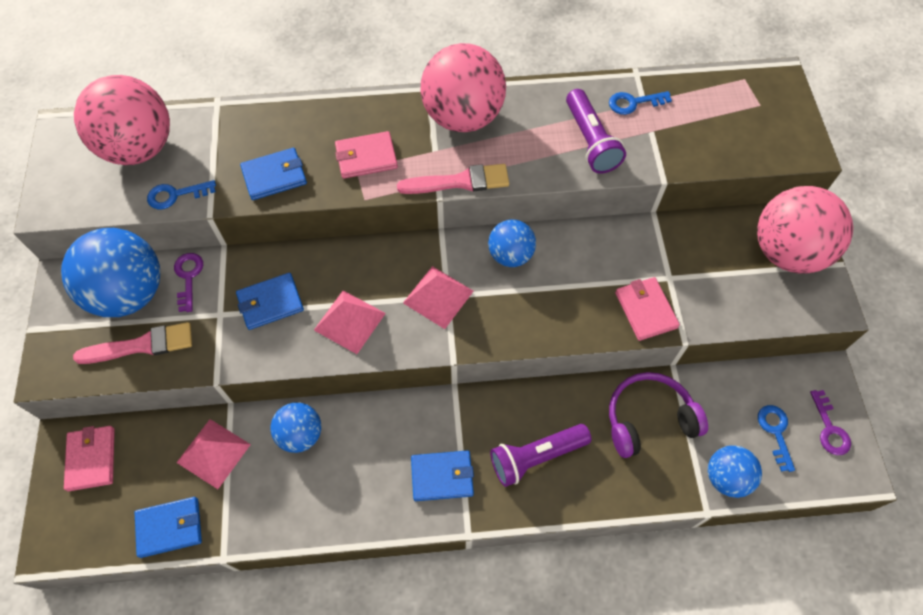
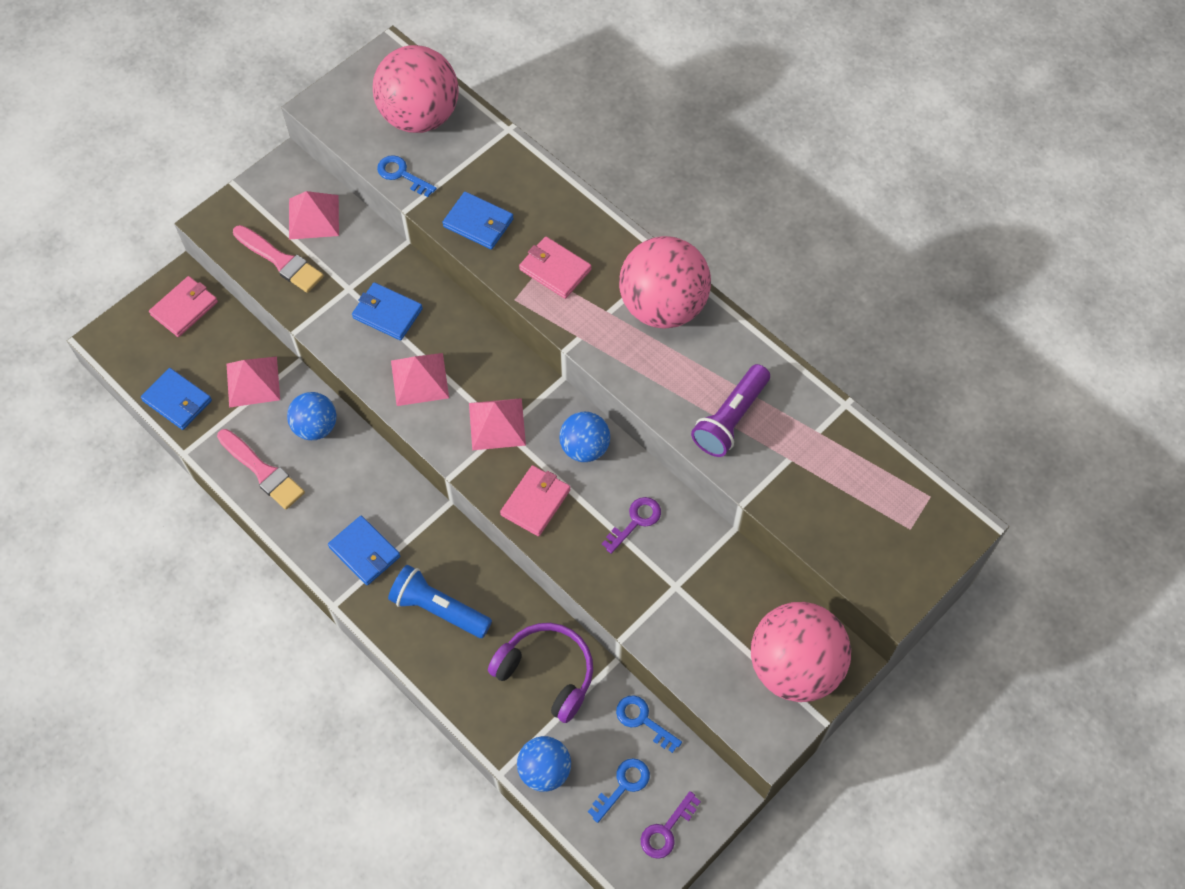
camera: 50 degrees right, 0 degrees up
blue ball [61,228,160,317] -> pink pyramid [289,191,339,240]
purple key [174,253,203,312] -> purple key moved to [602,497,661,554]
pink brush [397,164,509,194] -> pink brush moved to [217,429,305,509]
purple flashlight [490,424,592,487] -> blue flashlight [388,565,492,638]
blue key [609,91,672,115] -> blue key moved to [616,695,682,753]
pink wallet [615,277,680,341] -> pink wallet moved to [500,465,571,536]

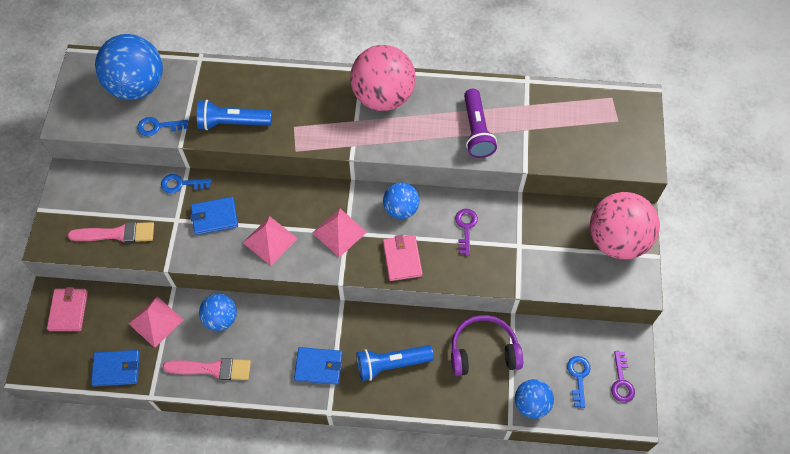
camera: 40 degrees left, 0 degrees up
pink pyramid [289,191,339,240] -> none
pink ball [373,45,459,133] -> blue ball [95,34,163,100]
blue wallet [443,192,514,249] -> blue flashlight [197,100,272,130]
pink wallet [519,236,592,299] -> none
blue key [616,695,682,753] -> blue key moved to [161,174,211,193]

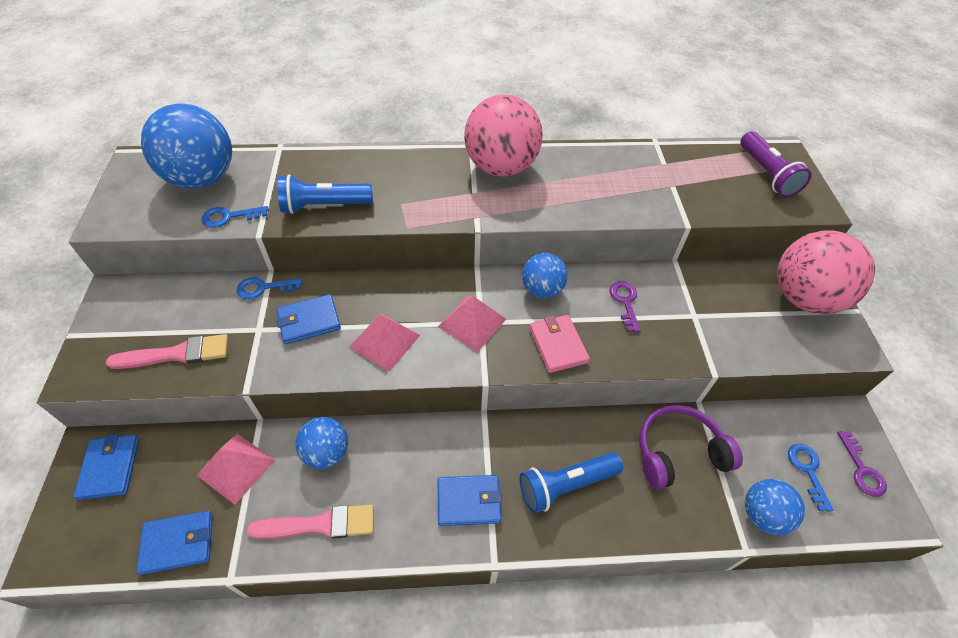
camera: 10 degrees left, 10 degrees down
pink wallet [47,287,88,331] -> blue wallet [74,434,139,500]
purple flashlight [464,89,497,158] -> purple flashlight moved to [741,131,812,197]

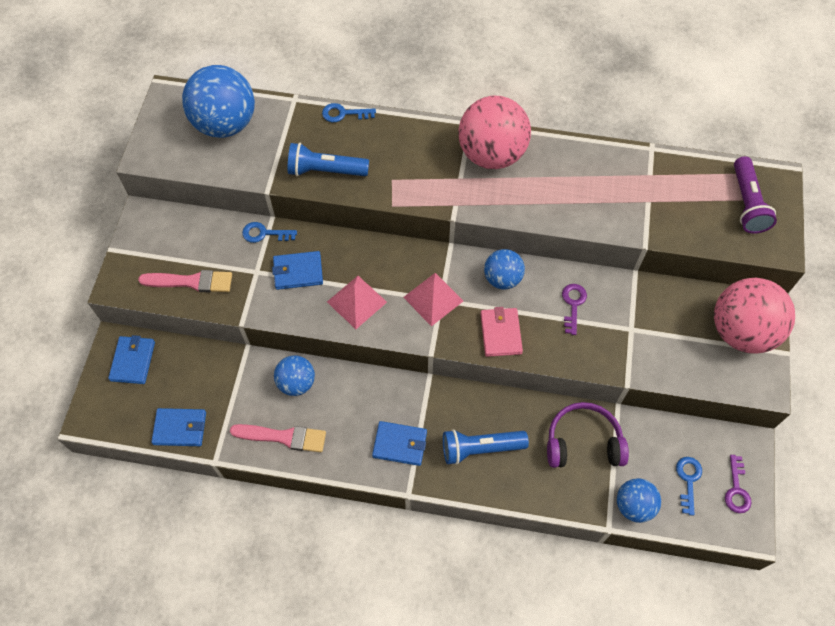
camera: 15 degrees right, 10 degrees up
pink pyramid [196,434,275,505] -> none
blue key [201,206,268,228] -> blue key moved to [322,103,376,122]

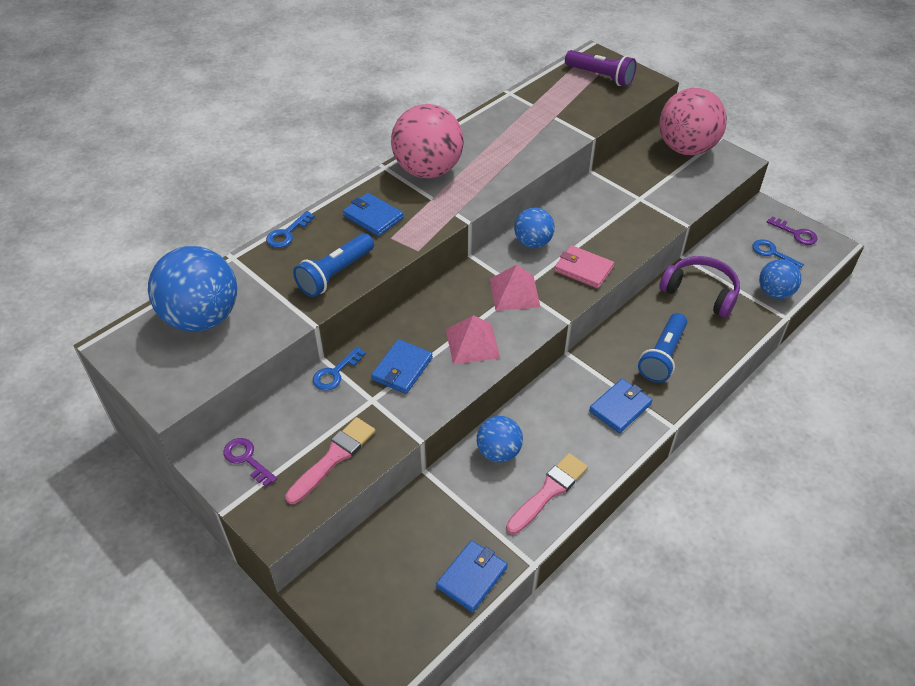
camera: 55 degrees left, 15 degrees down
blue wallet [108,335,155,384] -> blue wallet moved to [343,193,404,237]
purple headphones [547,402,629,468] -> purple headphones turned 90 degrees clockwise [659,256,740,318]
purple key [562,284,587,335] -> purple key moved to [223,438,277,487]

